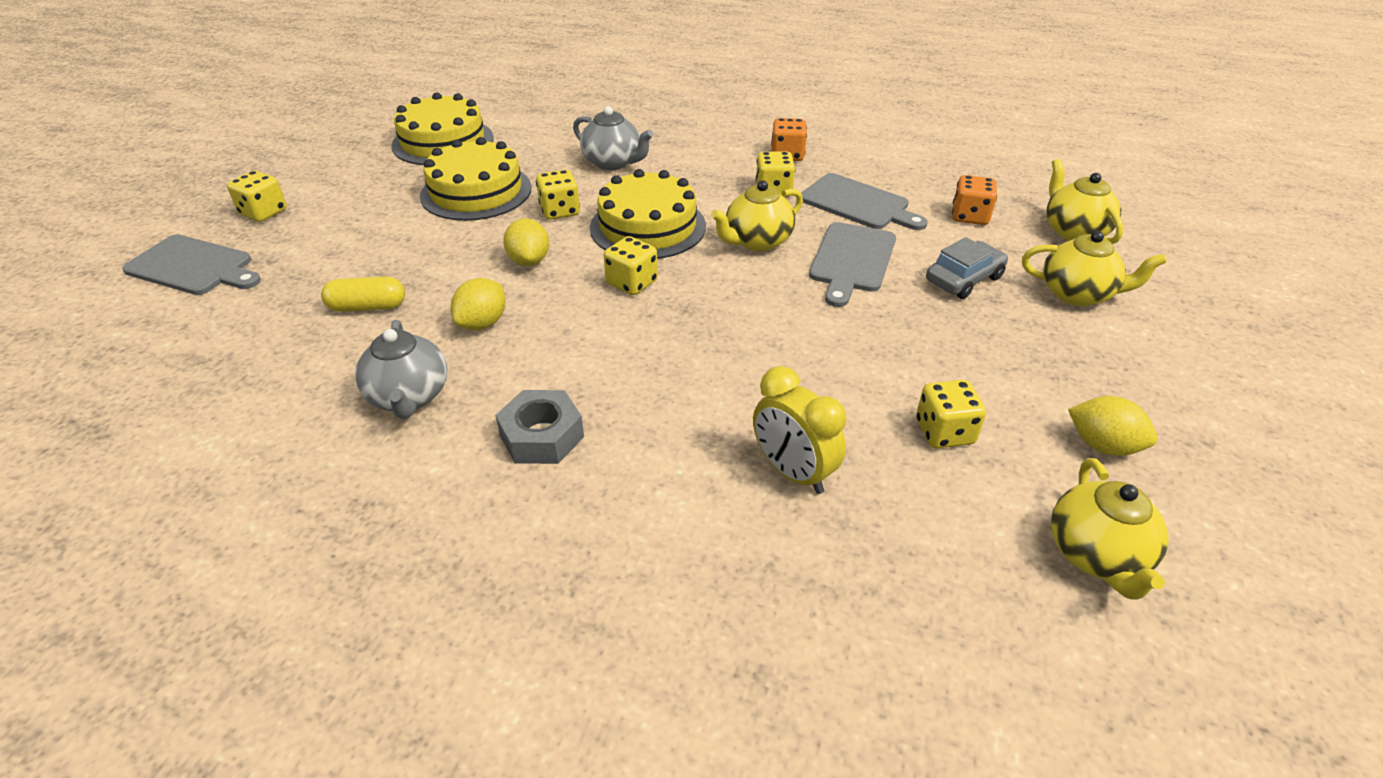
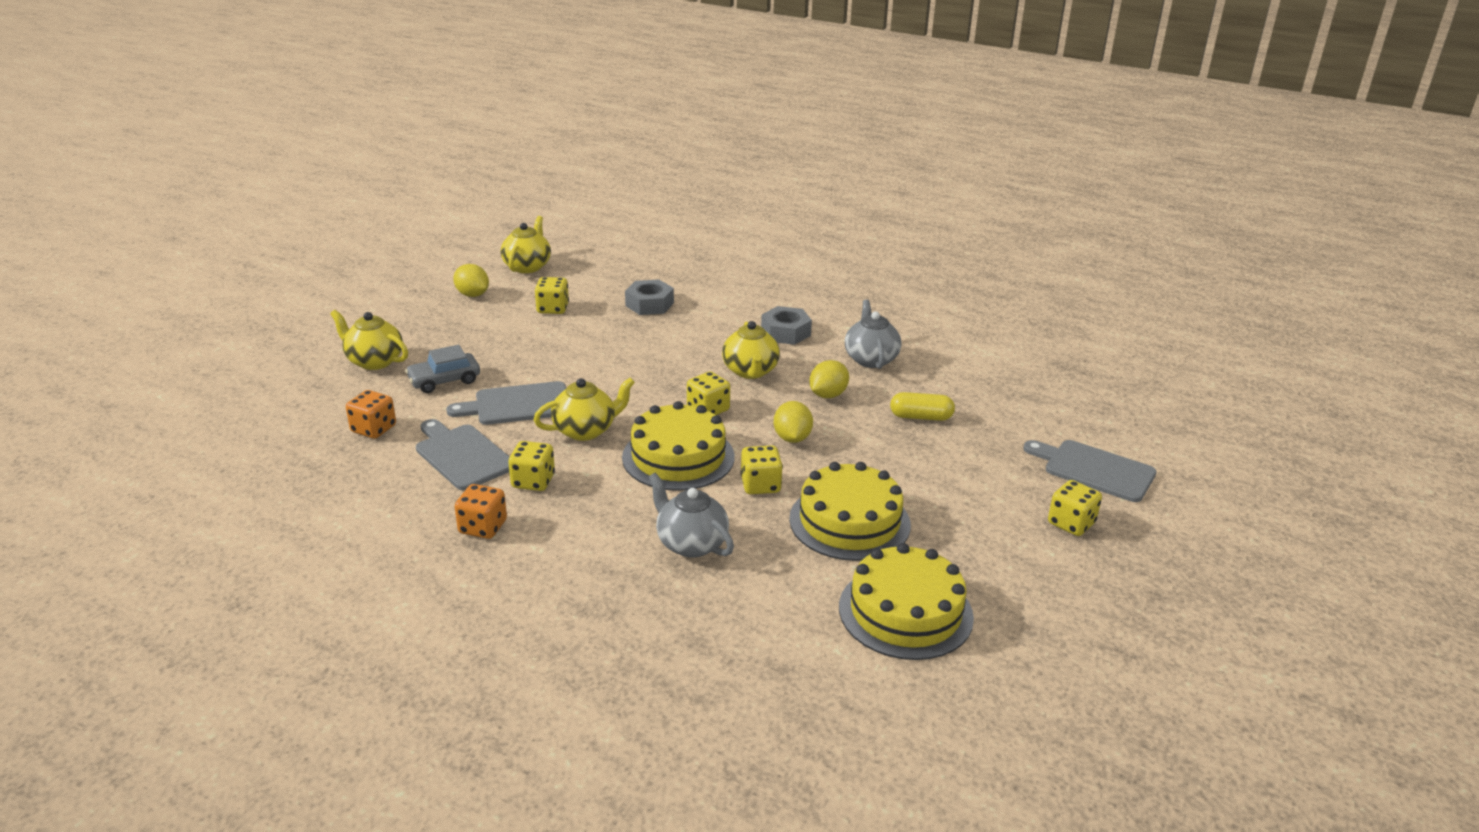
camera: 170 degrees left, 10 degrees down
yellow clock [753,366,846,494] -> grey nut [625,279,674,315]
grey cutting board [809,222,896,307] -> grey cutting board turned 135 degrees counterclockwise [446,381,566,425]
yellow teapot [1046,159,1124,244] -> yellow teapot moved to [722,321,780,379]

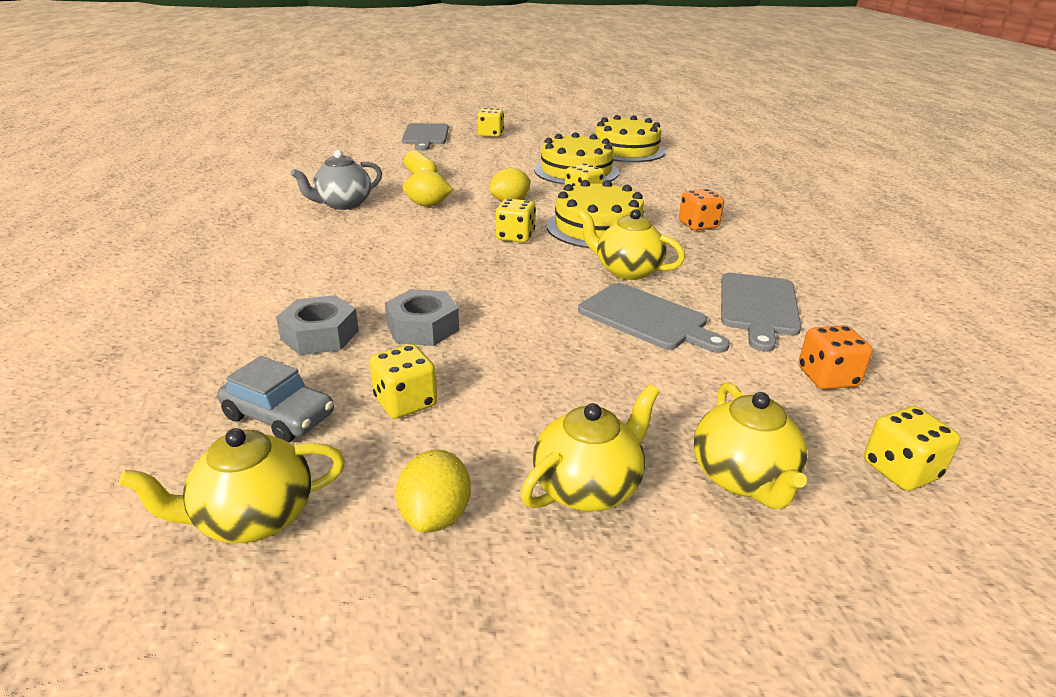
camera: 125 degrees left, 0 degrees up
grey car [405,345,480,393] -> grey car moved to [217,356,334,443]
orange dice [455,484,507,539] -> orange dice moved to [679,189,724,231]
yellow dice [508,441,555,491] -> yellow dice moved to [864,406,960,491]
grey teapot [649,473,734,558] -> none
yellow teapot [722,321,780,379] -> yellow teapot moved to [520,384,660,512]
grey nut [761,306,812,345] -> grey nut moved to [385,289,459,346]

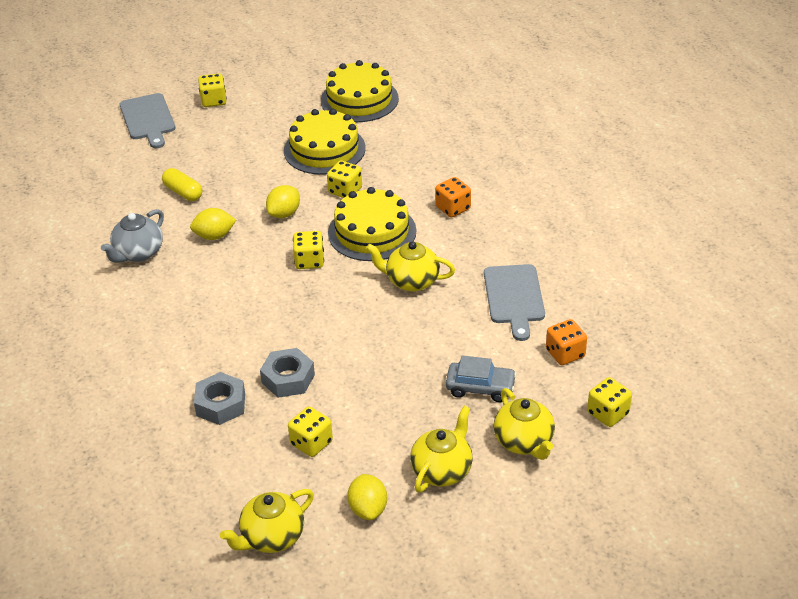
camera: 15 degrees left, 10 degrees up
grey car [217,356,334,443] -> grey car moved to [446,356,517,402]
grey cutting board [578,283,730,353] -> none

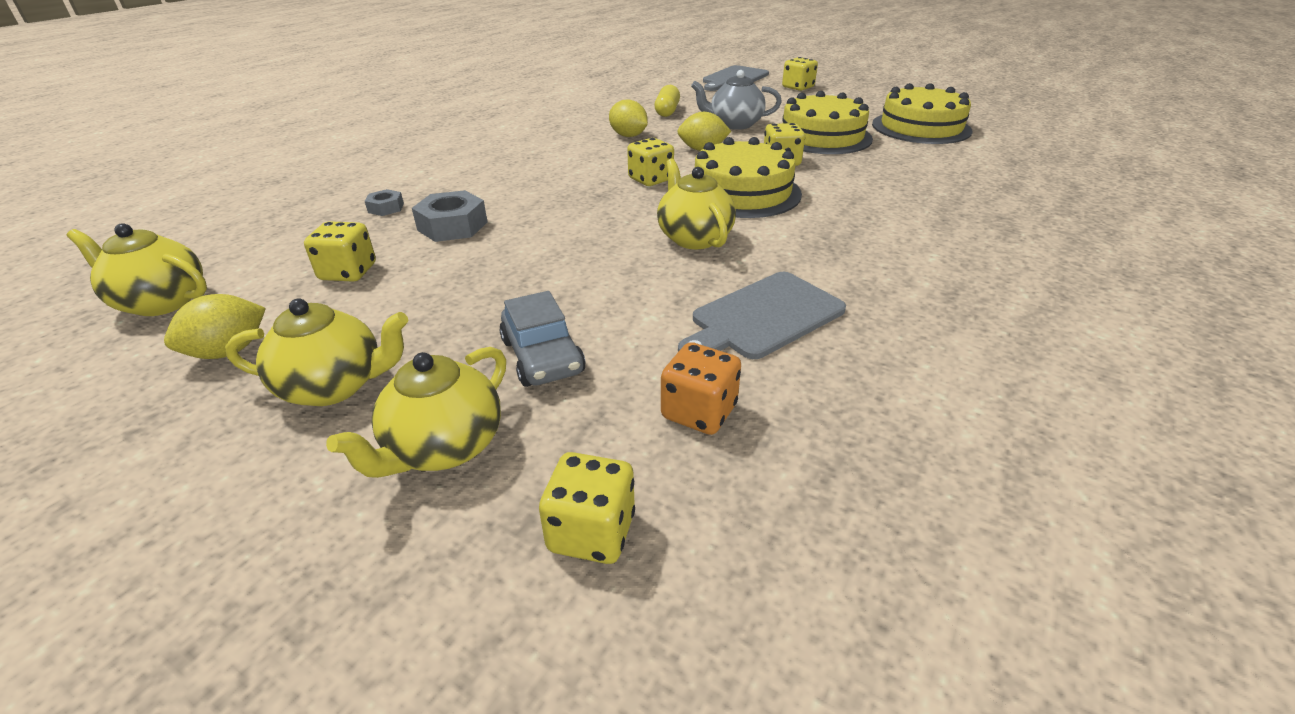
camera: 55 degrees right, 5 degrees down
grey teapot [101,209,164,263] -> grey teapot moved to [691,70,782,130]
grey nut [194,372,245,425] -> grey nut [365,189,404,216], size x0.56
orange dice [435,177,471,217] -> none

